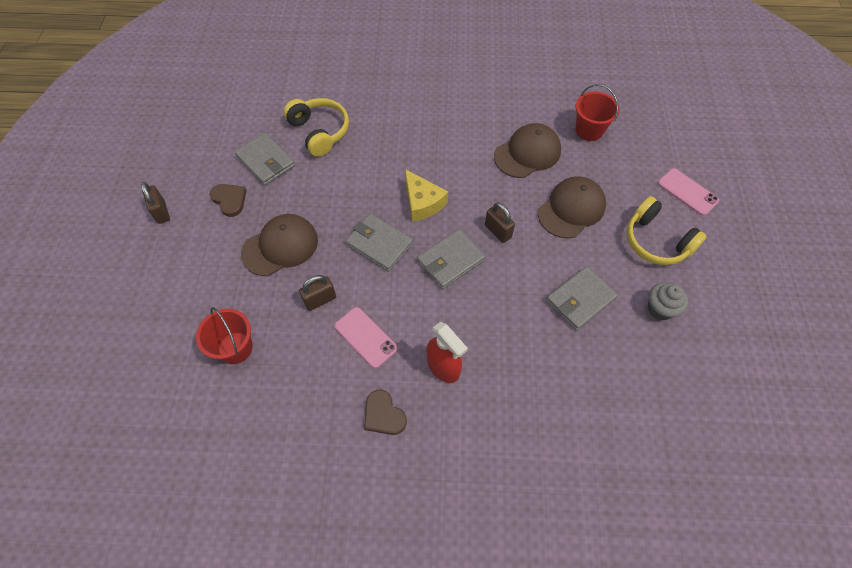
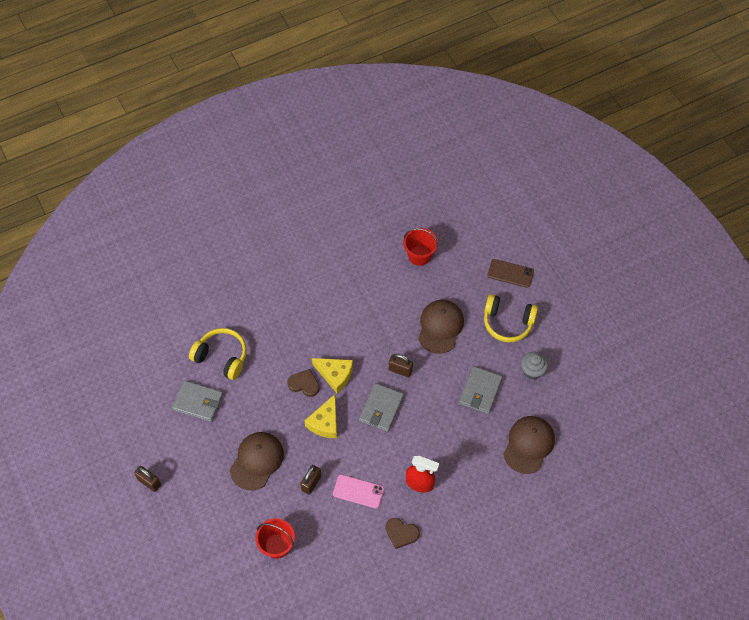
camera: 30 degrees left, 0 degrees up
brown heart [210,184,247,217] -> brown heart moved to [287,369,320,397]
grey wallet [345,214,413,272] -> yellow cheese [305,394,337,438]
brown cap [494,123,561,178] -> brown cap moved to [503,416,555,474]
pink phone [658,168,719,216] -> brown phone [488,259,534,288]

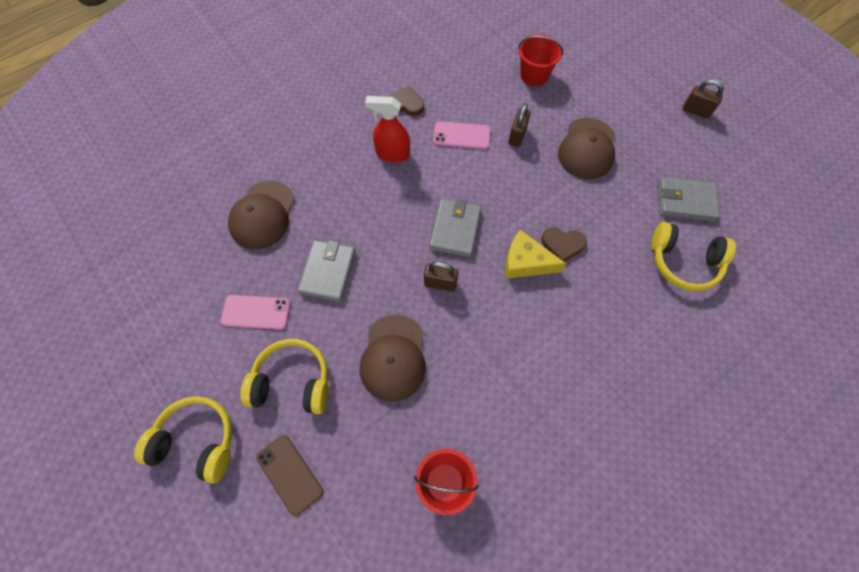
camera: 170 degrees right, 5 degrees up
yellow cheese [305,394,337,438] -> none
brown phone [488,259,534,288] -> brown phone turned 45 degrees clockwise [256,435,323,516]
grey cupcake [521,352,548,379] -> pink phone [221,295,290,330]
none -> yellow headphones [134,396,232,483]

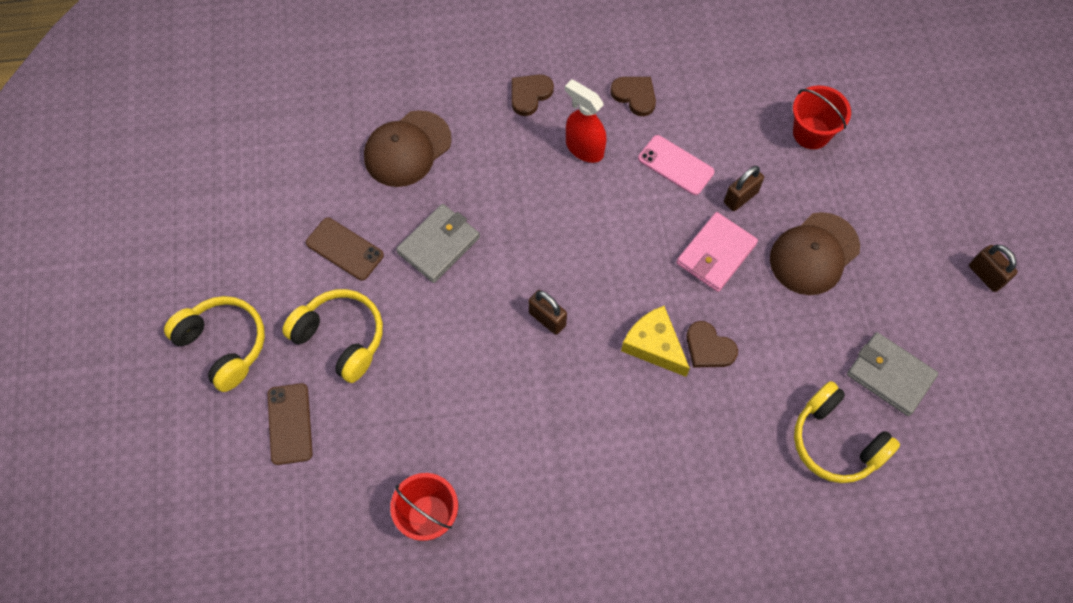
camera: 30 degrees right, 0 degrees up
pink phone [221,295,290,330] -> brown phone [306,218,384,281]
brown cap [360,315,426,402] -> none
grey wallet [429,199,481,257] -> none
none -> brown heart [512,74,554,116]
none -> pink wallet [676,212,758,292]

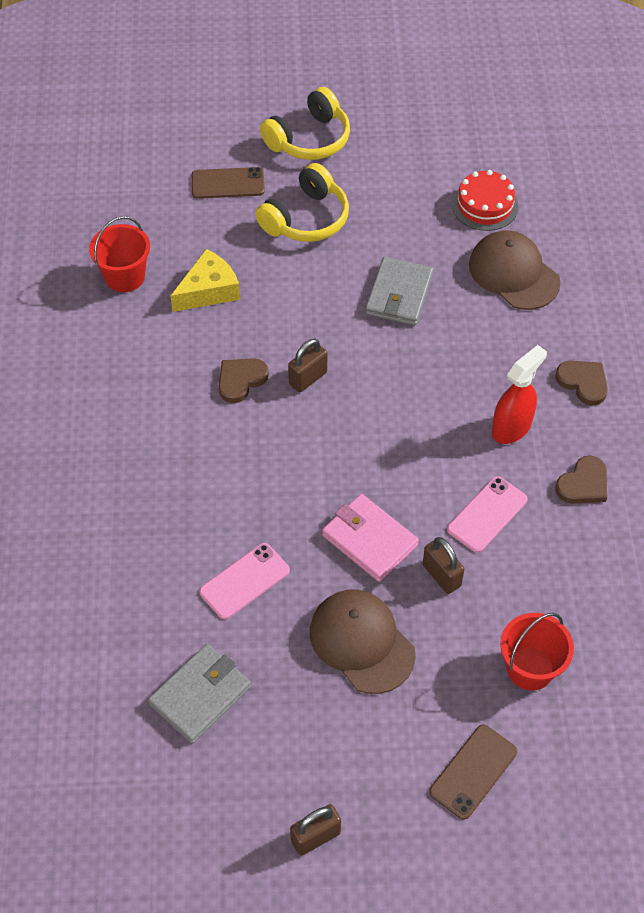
camera: 95 degrees right, 10 degrees down
brown phone [306,218,384,281] -> brown phone moved to [429,724,517,820]
grey wallet [396,204,480,283] -> grey wallet turned 60 degrees clockwise [365,257,433,326]
yellow cheese [621,306,690,377] -> yellow cheese moved to [171,249,240,312]
brown heart [686,321,738,368] -> brown heart moved to [219,358,269,403]
yellow headphones [794,381,900,483] -> none
none -> pink phone [199,543,290,619]
none -> red cake [452,170,518,231]

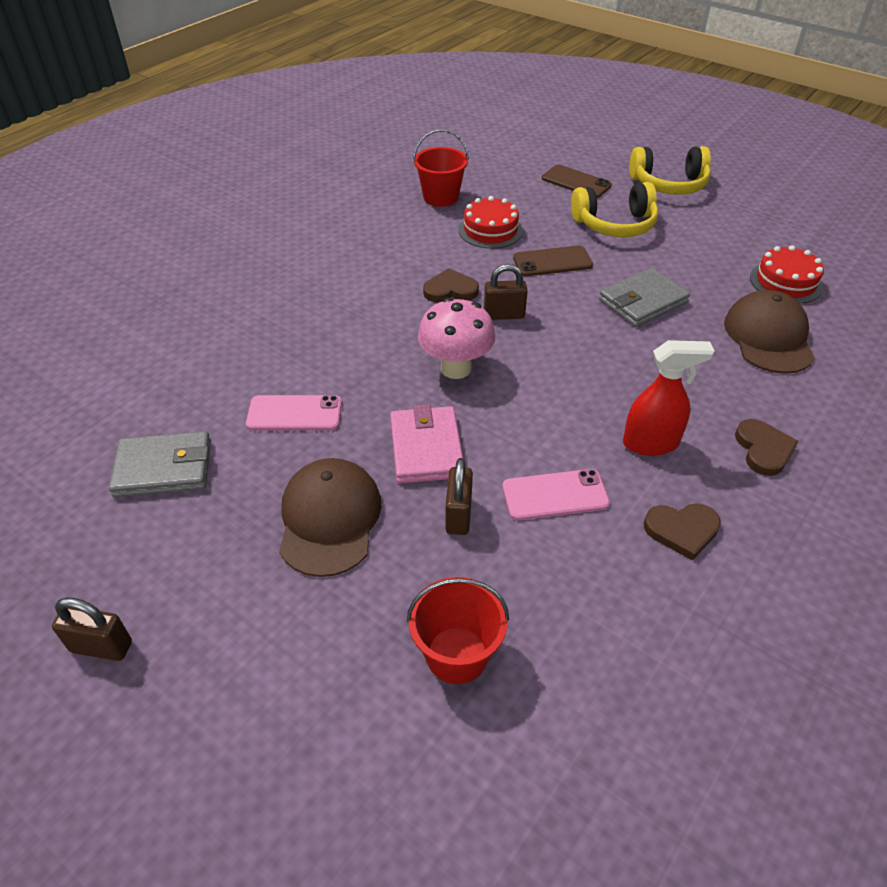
camera: 40 degrees right, 10 degrees down
yellow cheese [171,249,240,312] -> red cake [459,196,523,249]
brown phone [429,724,517,820] -> brown phone moved to [513,245,593,276]
none -> pink mushroom [418,298,495,379]

